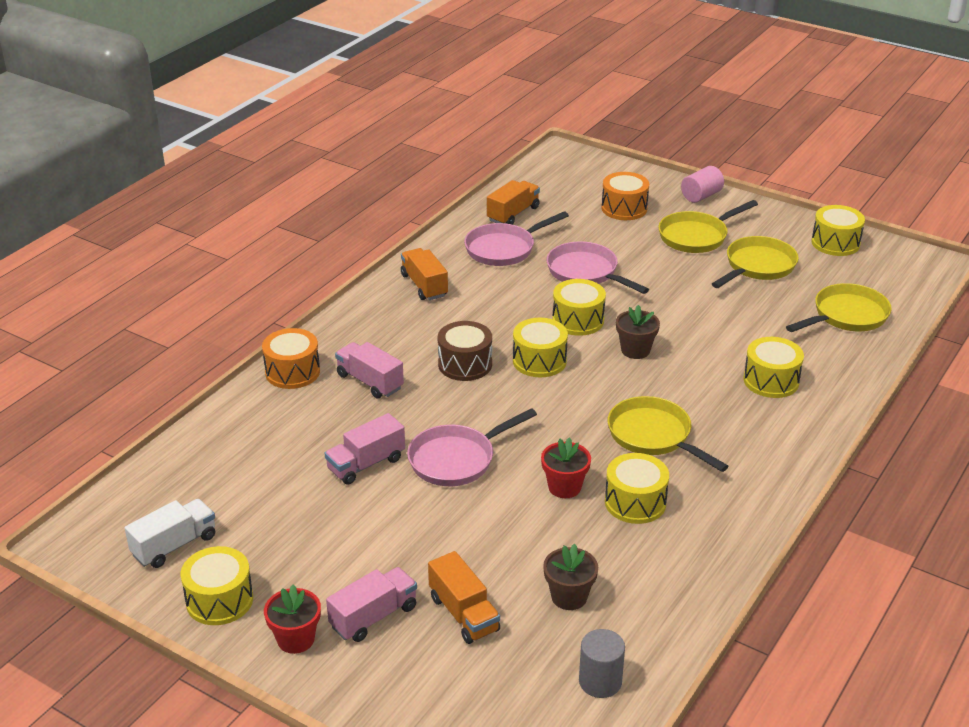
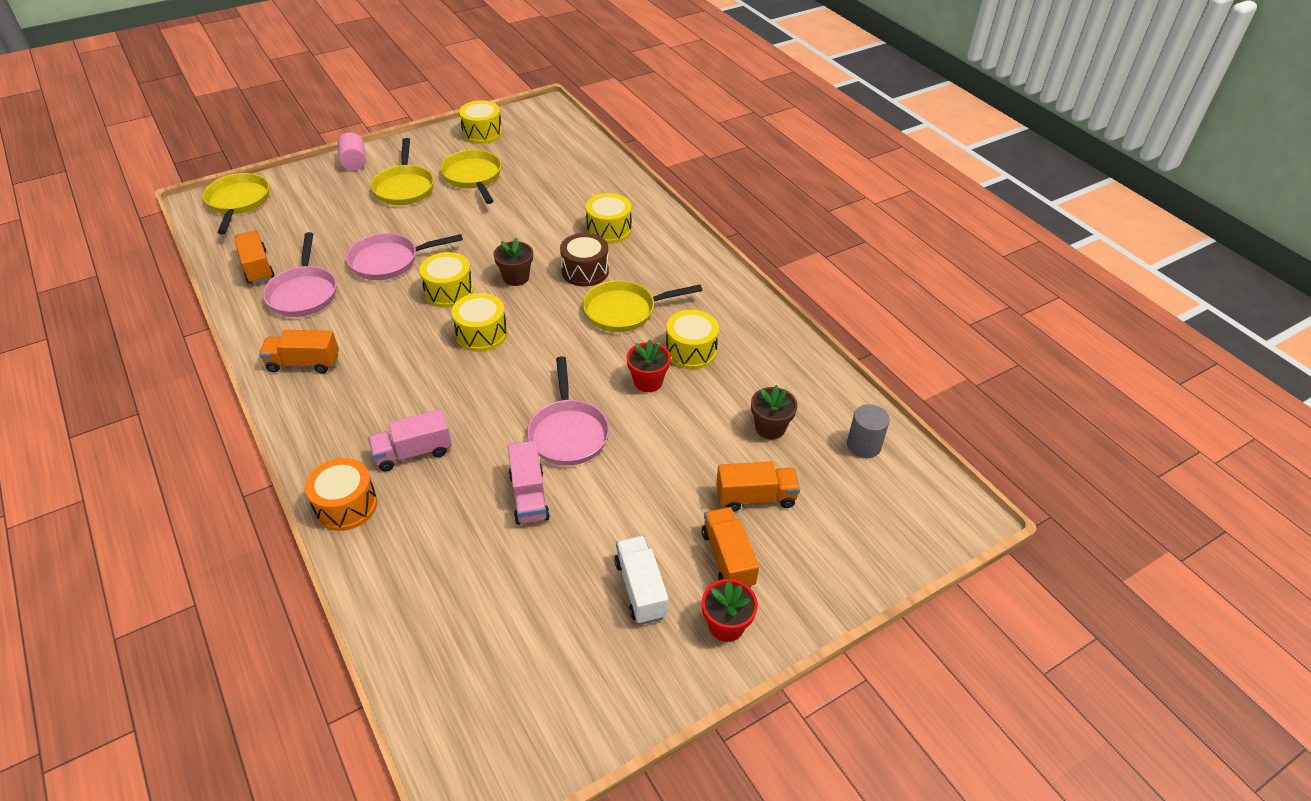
camera: 65 degrees left, 10 degrees up
white truck [125,499,215,568] -> white truck moved to [614,536,669,624]
yellow drum [181,546,253,625] -> none
pink truck [326,567,417,642] -> orange truck [702,507,759,588]
brown drum [438,321,492,381] -> brown drum moved to [560,233,609,287]
orange drum [601,172,649,220] -> none
yellow pan [786,283,892,332] -> yellow pan moved to [203,173,269,234]

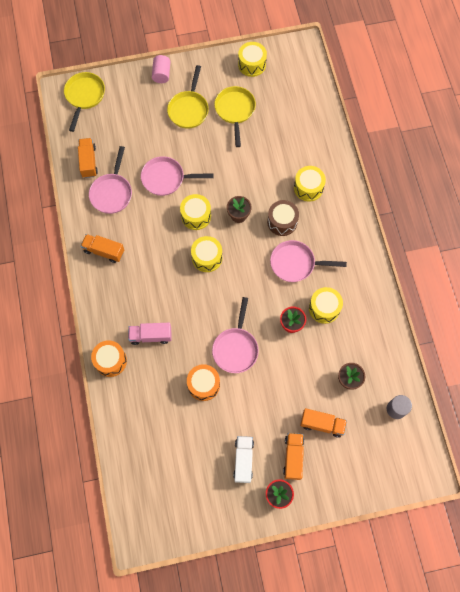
camera: 20 degrees right, 25 degrees up
pink truck [508,440,550,525] -> orange drum [187,364,220,401]
yellow pan [583,280,702,332] -> pink pan [270,240,347,282]

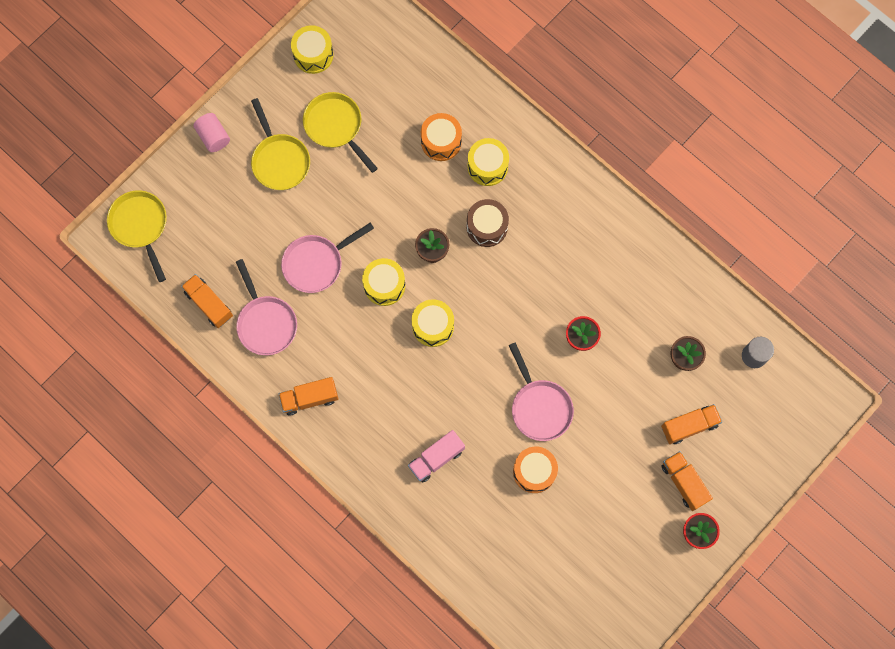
camera: 35 degrees left, 5 degrees up
orange drum [91,340,127,377] -> orange drum moved to [421,113,462,161]
white truck [233,436,254,483] -> none
pink pan [270,240,347,282] -> none
yellow drum [309,287,343,324] -> none

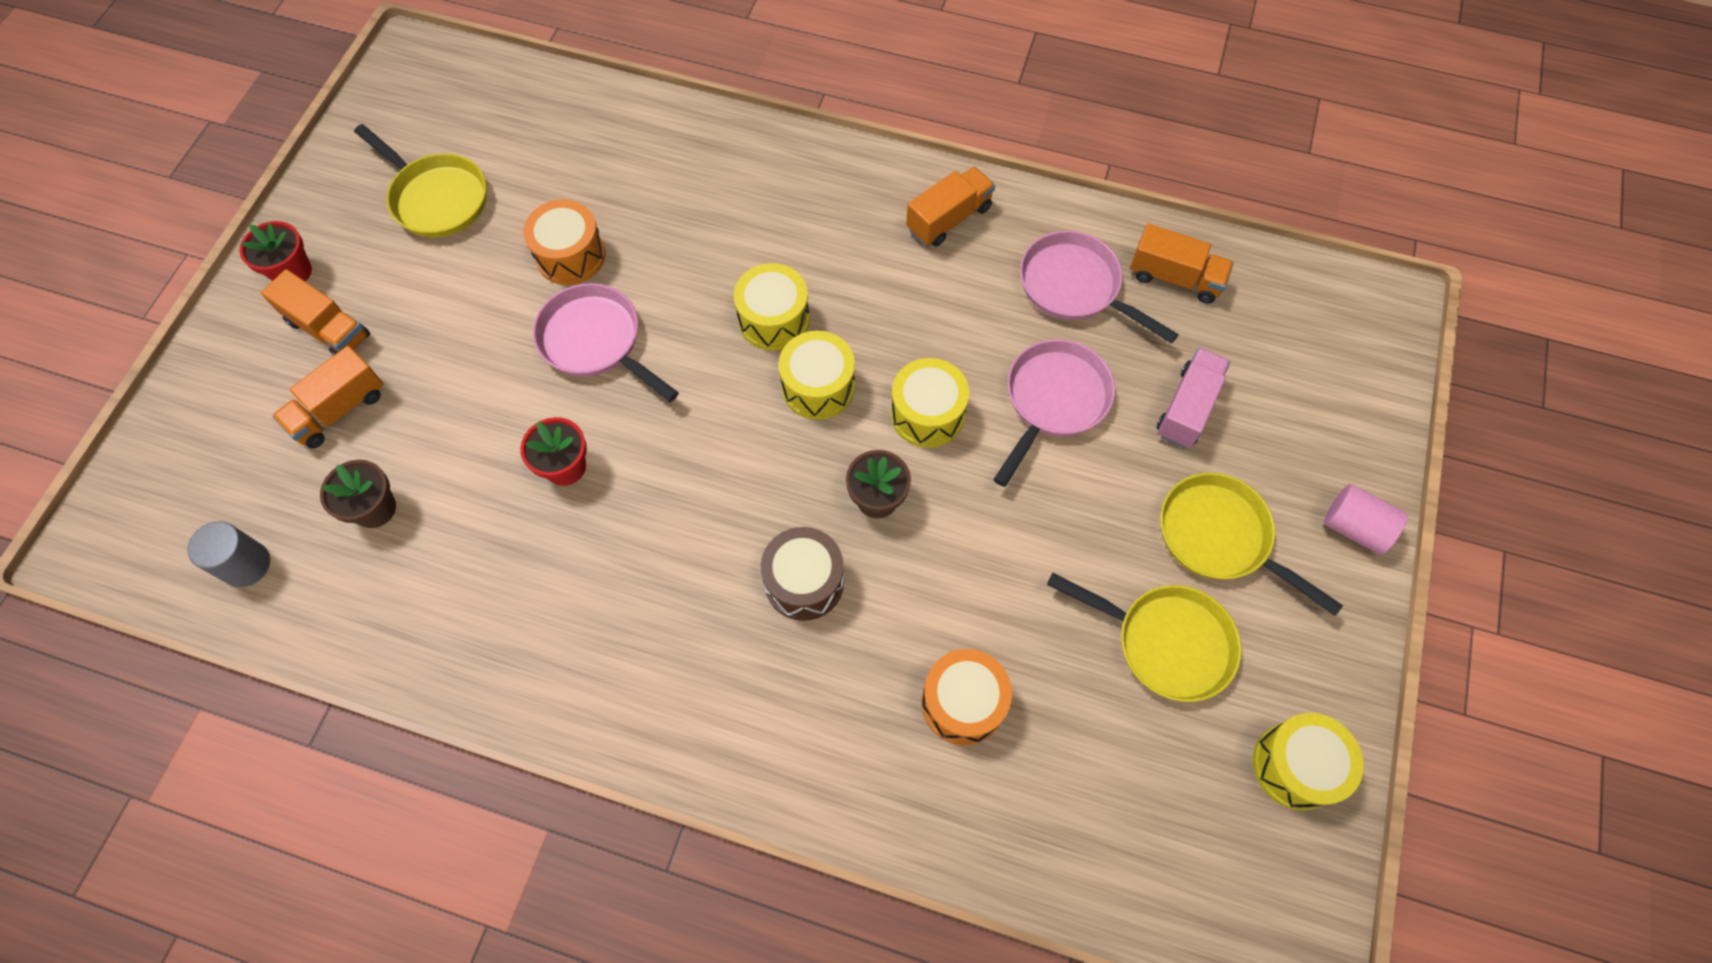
camera: 155 degrees right, 10 degrees down
yellow pan [107,190,167,282] -> yellow pan moved to [354,124,487,238]
pink truck [408,430,465,482] -> pink truck moved to [1157,348,1231,448]
yellow drum [467,138,509,186] -> yellow drum moved to [734,263,810,351]

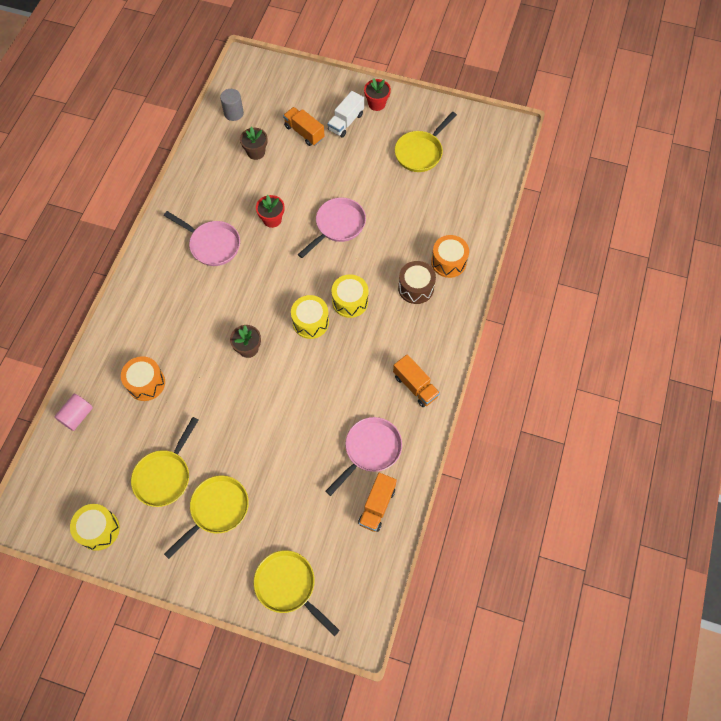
camera: 90 degrees right, 0 degrees up
orange truck [261,269,370,356] -> white truck [327,91,364,137]
orange drum [523,200,606,285] -> orange drum moved to [431,235,469,278]
brown drum [760,527,844,621] -> brown drum moved to [398,261,436,304]
yellow drum [891,358,969,448] -> none
pink pan [993,339,1115,487] -> pink pan moved to [164,211,240,266]
pink truck [1157,348,1231,448] -> none
pink cylinder [1324,484,1408,555] -> pink cylinder moved to [54,394,93,431]
none -> yellow pan [254,550,340,636]

